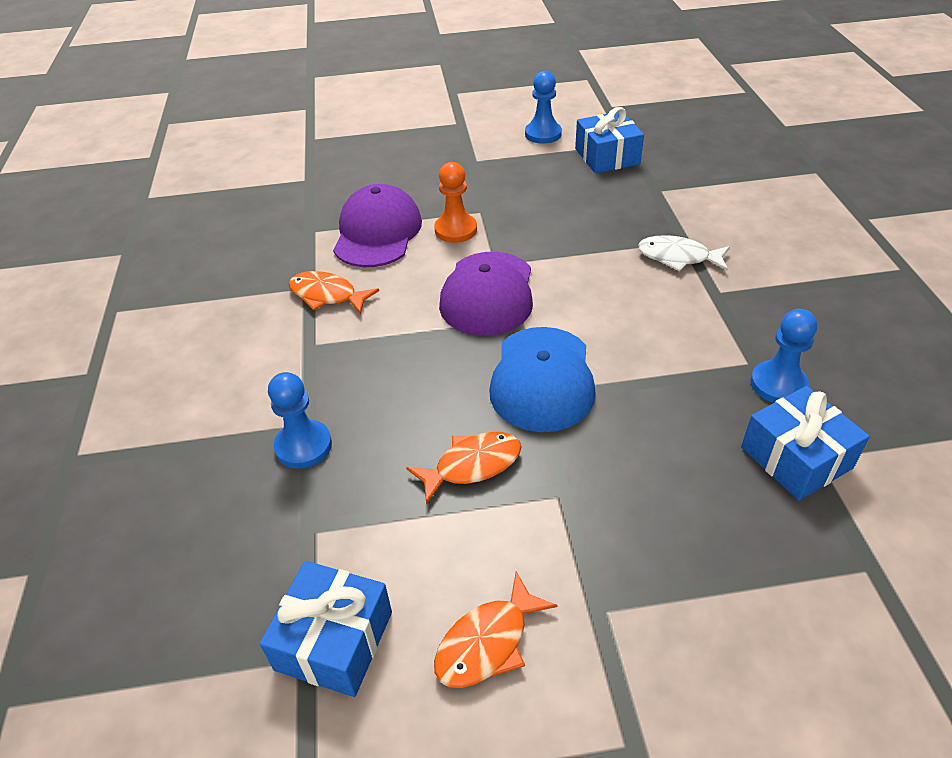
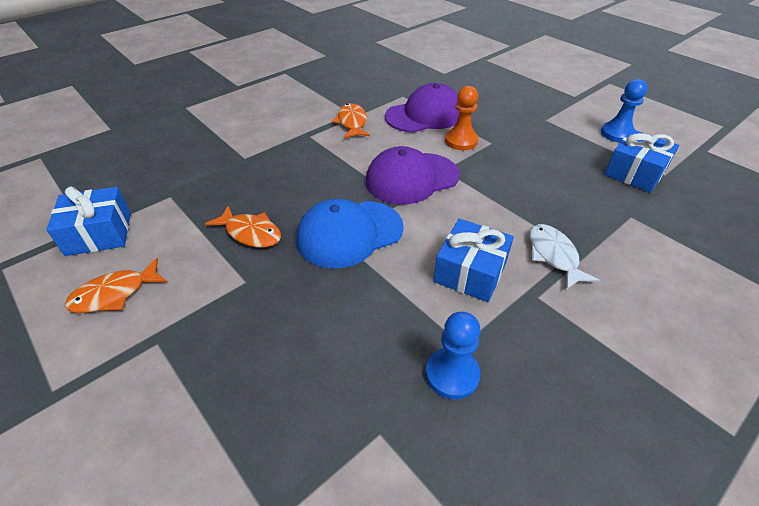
camera: 55 degrees right, 0 degrees up
blue pawn [268,372,332,469] -> none
orange fish [434,572,557,688] -> orange fish turned 45 degrees counterclockwise [65,258,168,313]
blue gift [741,386,870,501] -> blue gift moved to [433,219,514,302]

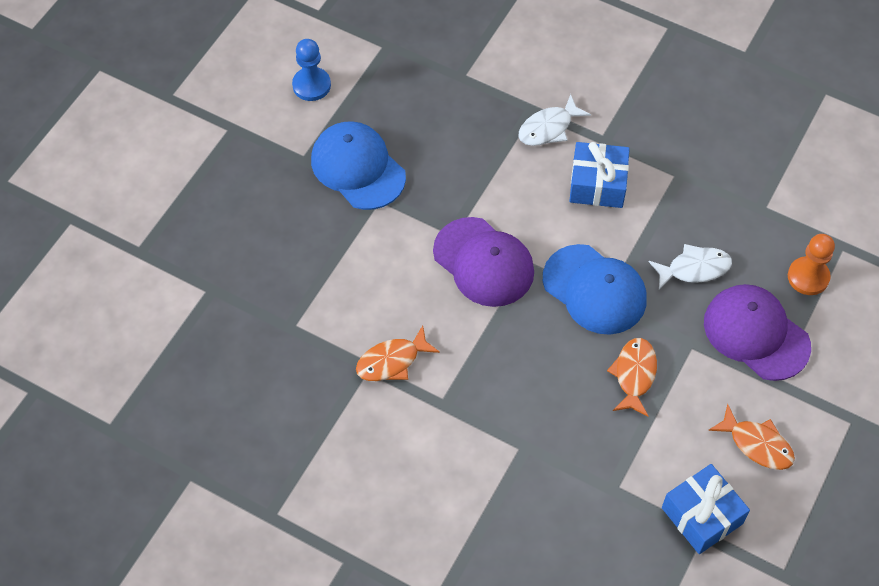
camera: 110 degrees left, 15 degrees up
purple cap [385,83,460,133] -> purple cap moved to [704,284,811,381]
blue pawn [426,312,481,400] -> none
orange pawn [445,86,478,150] -> orange pawn moved to [788,234,835,295]
blue gift [604,129,679,193] -> none
none -> blue cap [311,121,406,210]
none -> white fish [649,244,732,290]

